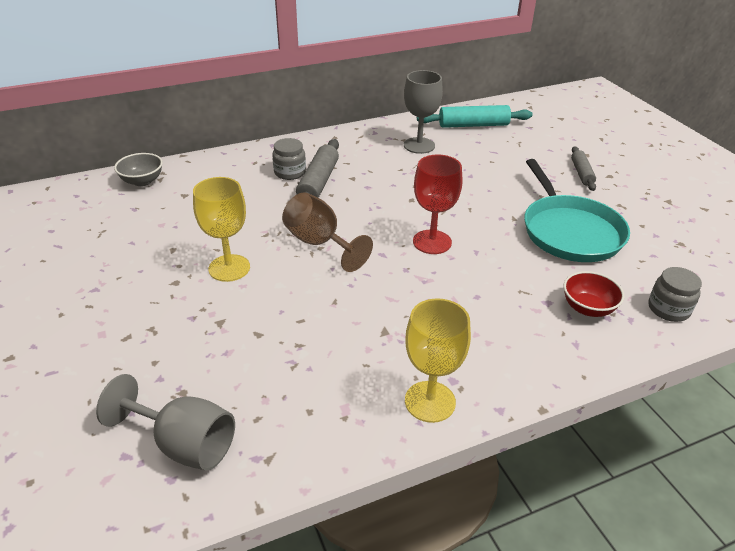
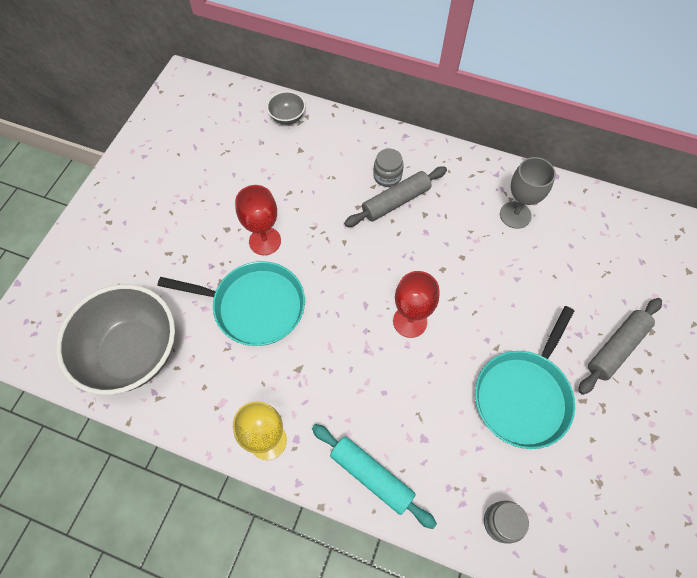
camera: 45 degrees right, 25 degrees up
grey goblet [96,374,235,471] -> grey bowl [56,284,175,395]
yellow goblet [193,177,250,282] -> red goblet [235,185,281,255]
brown goblet [282,193,373,272] -> none
turquoise rolling pin [417,105,533,128] -> turquoise rolling pin moved to [312,424,437,529]
red bowl [563,271,624,317] -> none
grey rolling pin [571,146,596,191] -> grey rolling pin [578,298,662,395], size x1.61
none -> turquoise pan [157,261,305,346]

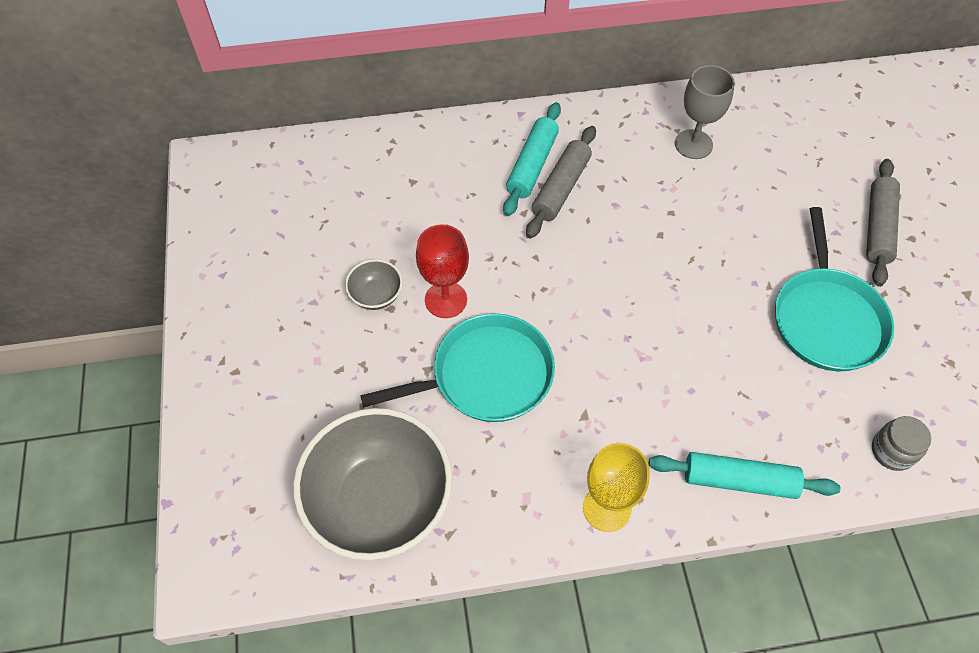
camera: 30 degrees left, 5 degrees down
grey bowl [267,91,306,124] -> grey bowl moved to [345,259,403,310]
grey jar [373,148,404,187] -> turquoise rolling pin [503,102,561,216]
red goblet [393,271,439,338] -> none

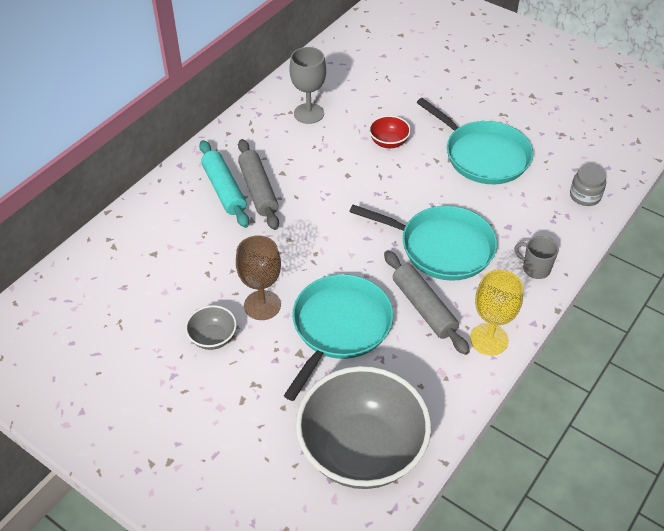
camera: 45 degrees left, 10 degrees down
red goblet [416,224,469,318] -> brown goblet [236,235,281,320]
turquoise rolling pin [649,452,841,499] -> grey mug [514,236,559,279]
grey rolling pin [866,159,900,287] -> grey rolling pin moved to [384,251,470,355]
none -> turquoise pan [349,205,497,281]
none -> red bowl [369,115,411,148]

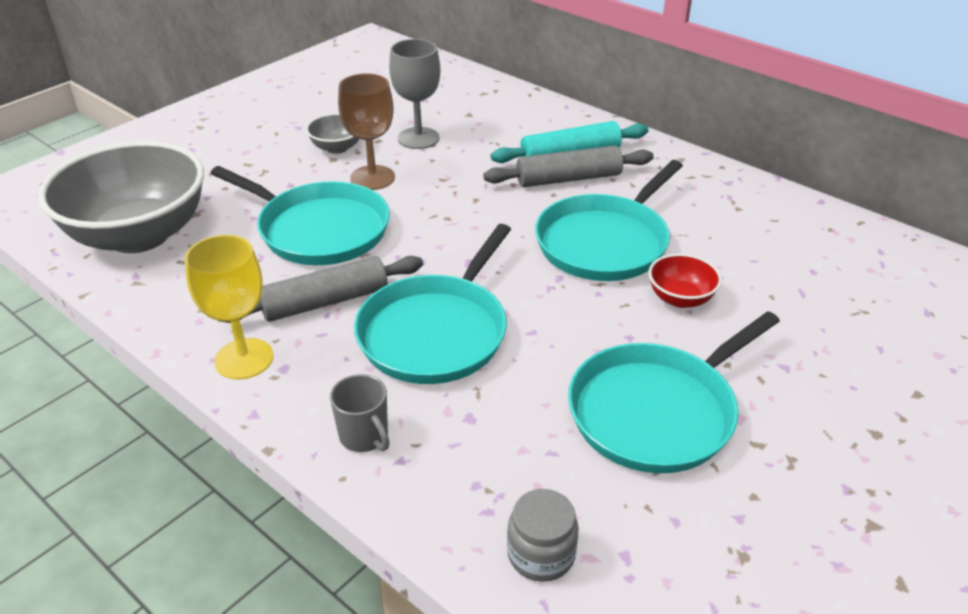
camera: 95 degrees right, 10 degrees down
grey goblet [290,47,326,124] -> grey goblet moved to [389,39,440,149]
grey mug [514,236,559,279] -> grey mug turned 105 degrees clockwise [330,374,389,452]
none -> turquoise pan [535,160,683,281]

